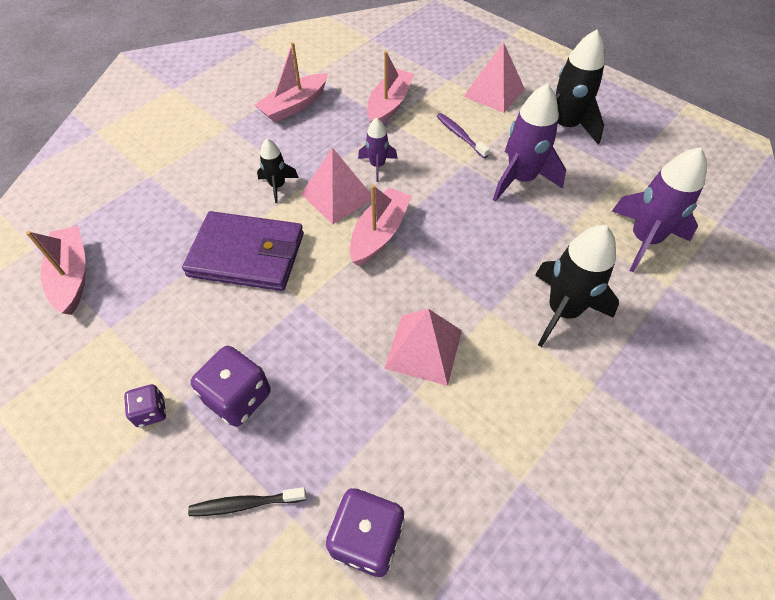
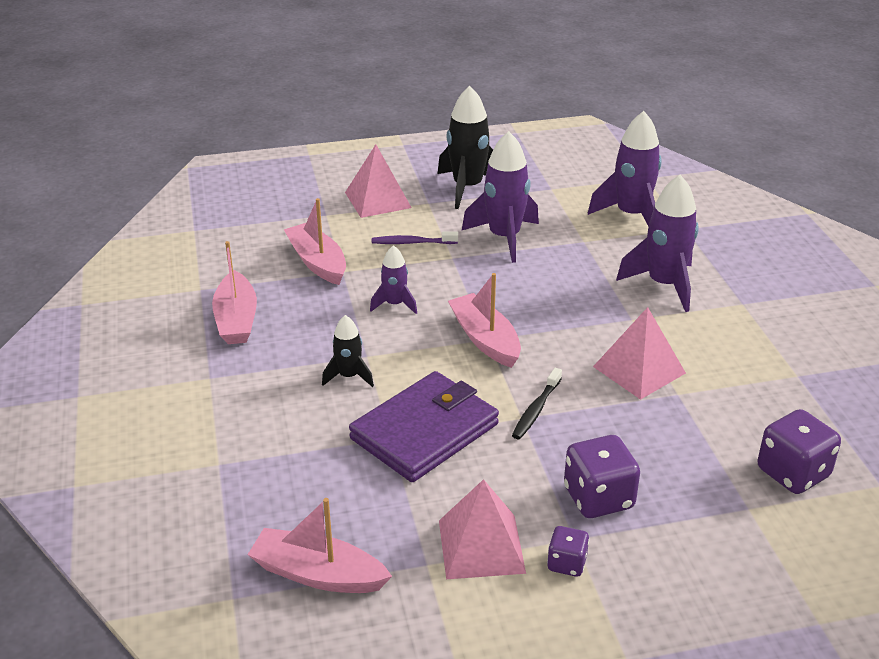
camera: 55 degrees left, 20 degrees down
black toothbrush [188,487,306,516] -> black toothbrush moved to [512,368,562,439]
pink pyramid [301,147,372,224] -> pink pyramid moved to [439,479,526,579]
black rocket [535,225,619,347] -> purple rocket [616,175,699,312]

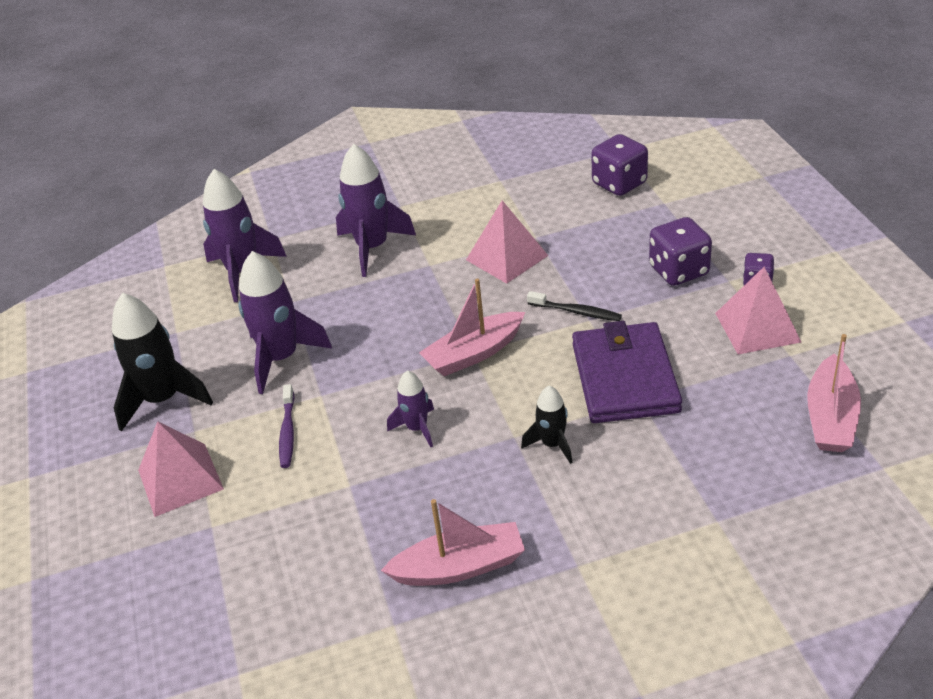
camera: 90 degrees left, 5 degrees up
pink boat [284,198,346,285] -> none
purple wallet [349,371,499,482] -> purple wallet turned 45 degrees clockwise [572,321,682,423]

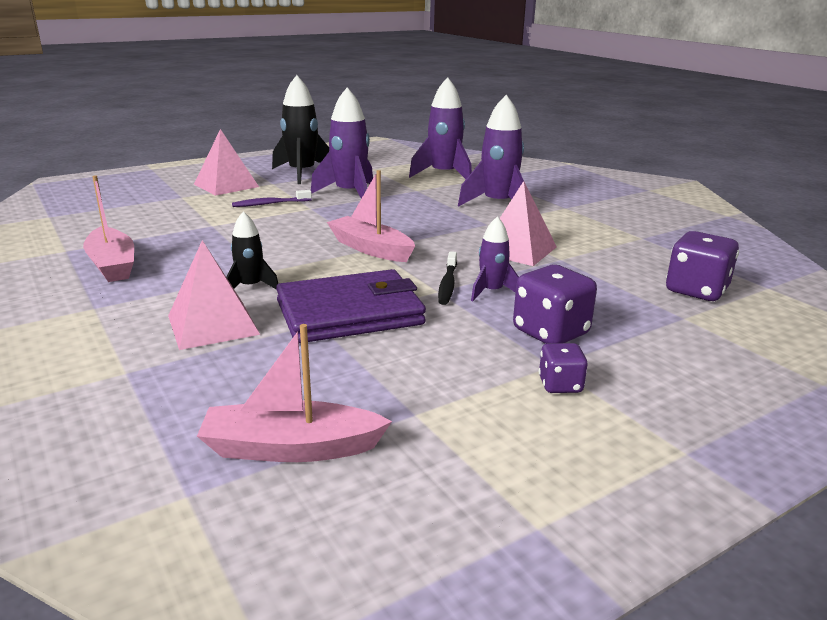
camera: 70 degrees right, 15 degrees down
purple rocket [387,370,434,447] -> purple rocket moved to [471,216,519,301]
pink pyramid [715,267,801,354] -> pink pyramid moved to [168,240,260,350]

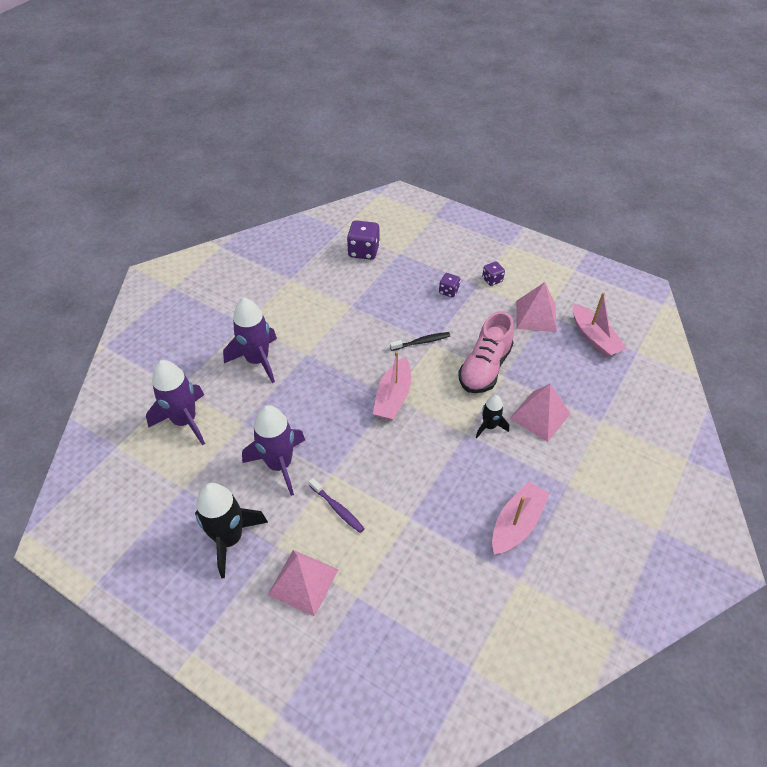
camera: 115 degrees left, 25 degrees up
purple wallet [276,269,426,343] -> pink shoe [458,311,514,393]
purple rocket [471,216,519,301] -> none
pink pyramid [478,181,557,266] -> pink pyramid moved to [516,282,557,332]
purple dice [513,265,597,344] -> purple dice [439,273,460,298], size x0.57

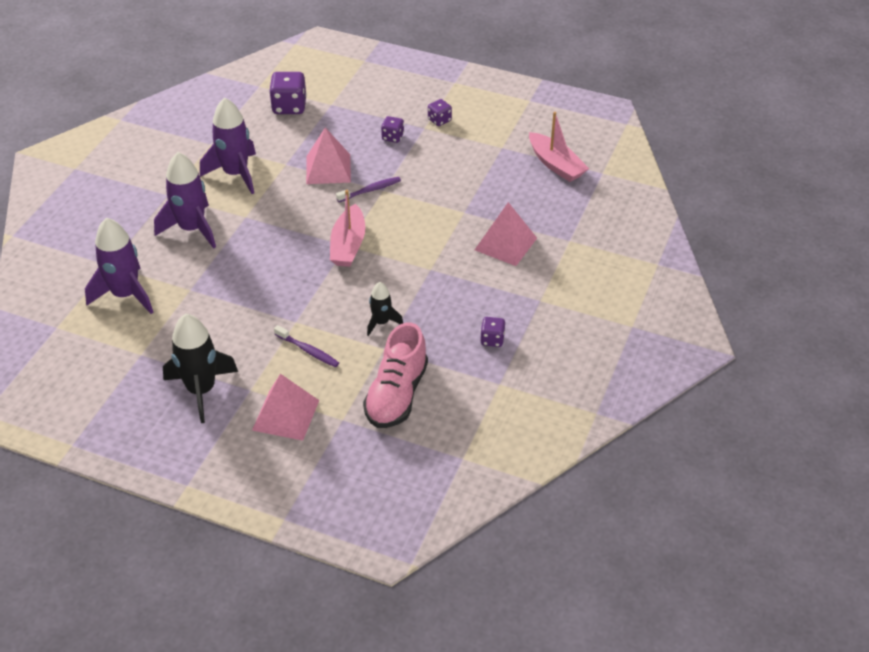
camera: 10 degrees left, 5 degrees down
purple rocket [242,405,305,496] -> purple rocket moved to [200,98,256,194]
black toothbrush [390,332,450,351] -> purple toothbrush [336,177,401,202]
pink shoe [458,311,514,393] -> pink shoe moved to [363,322,428,428]
black rocket [476,395,509,438] -> black rocket moved to [367,282,403,336]
pink boat [492,482,550,555] -> purple dice [480,317,505,347]
pink pyramid [516,282,557,332] -> pink pyramid moved to [306,127,351,184]

